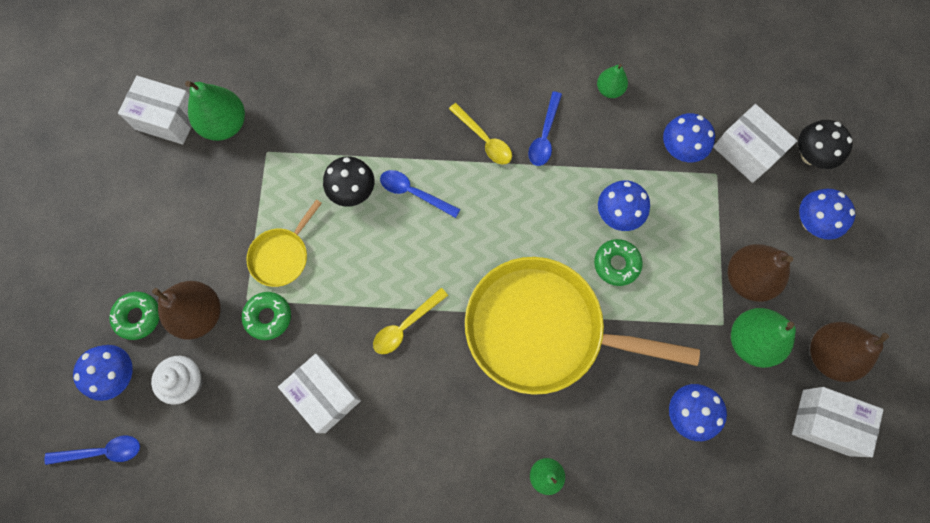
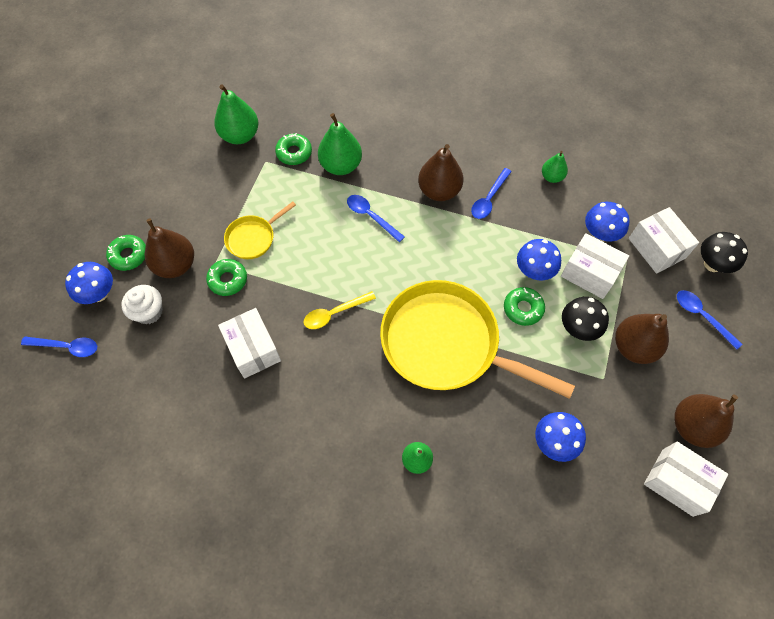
camera: 15 degrees right, 10 degrees down
white box [118,76,192,145] -> white box moved to [561,233,629,299]
black mushroom [323,156,374,207] -> black mushroom moved to [562,297,609,341]
yellow spoon [449,103,512,165] -> brown pear [418,144,464,201]
green pear [731,308,796,368] -> green pear moved to [318,113,362,175]
blue mushroom [799,189,855,240] -> blue spoon [677,290,742,350]
none -> green donut [275,133,312,165]

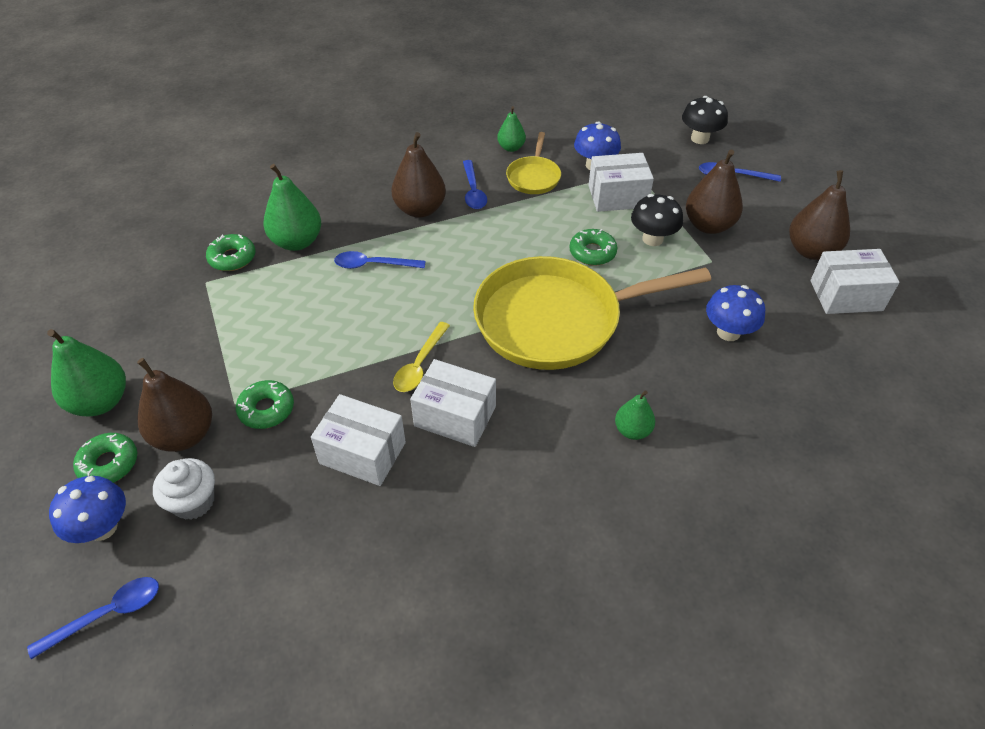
camera: 40 degrees left, 15 degrees down
green pear [214,84,259,144] -> green pear moved to [47,329,126,417]
yellow pan [224,202,296,259] -> yellow pan moved to [506,132,561,194]
blue mushroom [517,239,561,281] -> none
white box [629,207,699,274] -> white box moved to [410,359,496,447]

